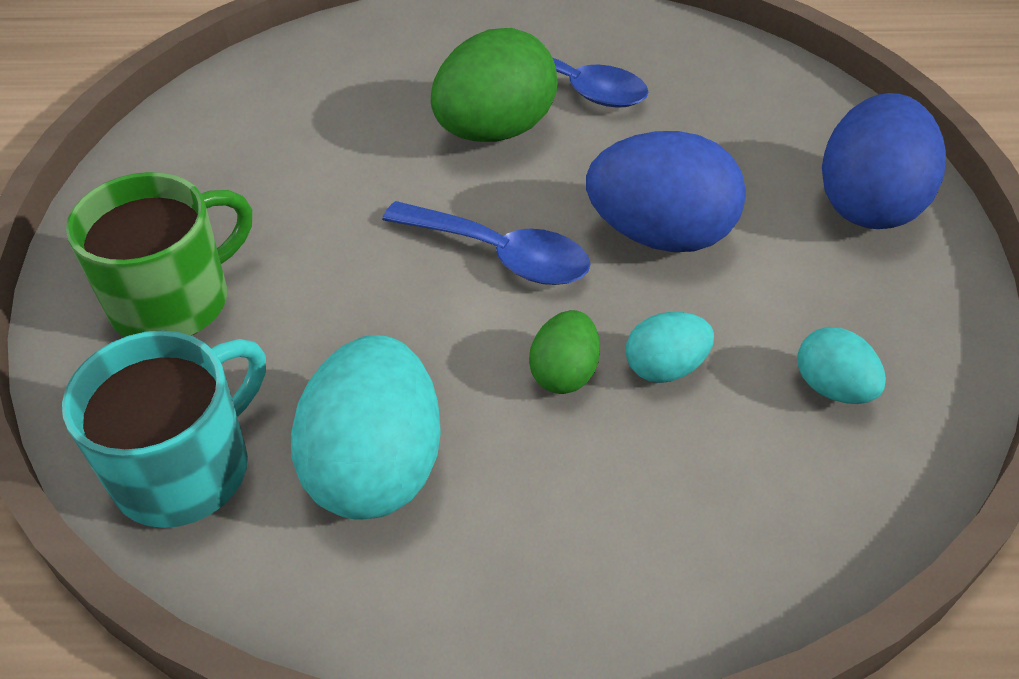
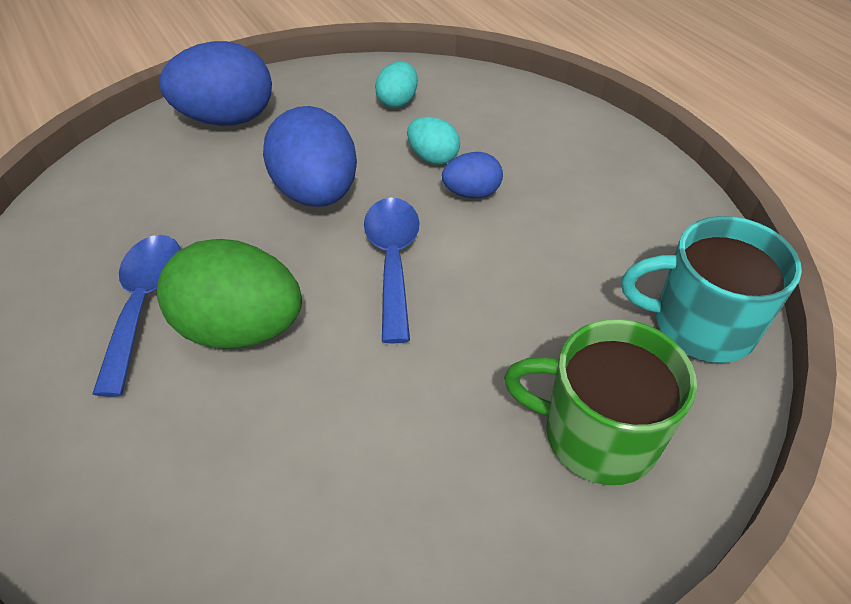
camera: 120 degrees left, 0 degrees up
turquoise egg [291,335,441,520] -> none
green egg [529,310,600,394] -> blue egg [442,152,503,198]

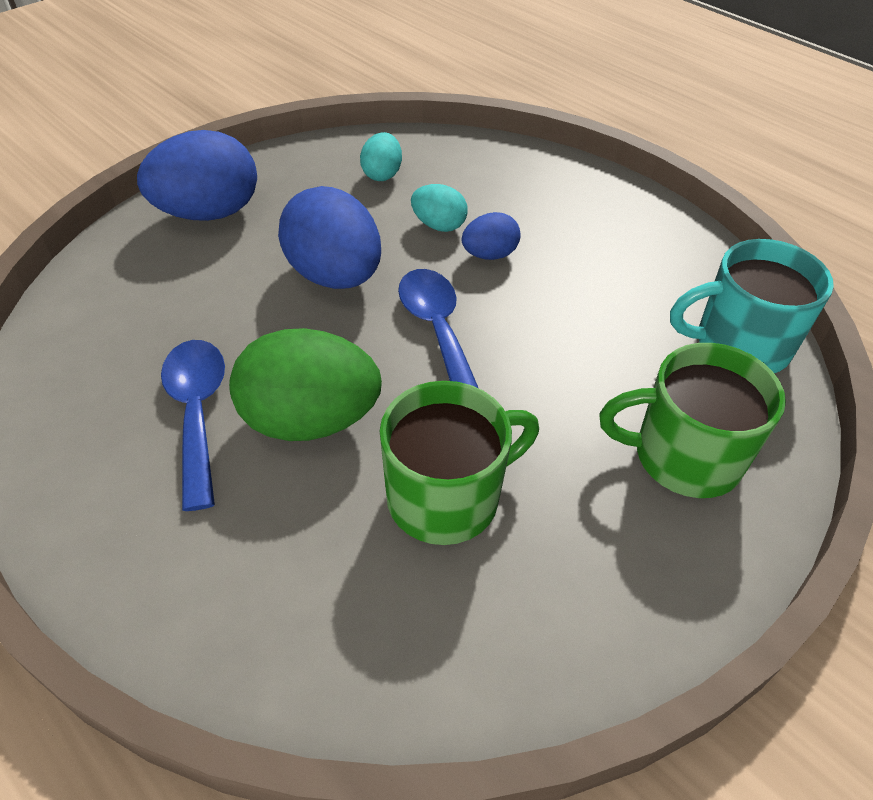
camera: 15 degrees left, 0 degrees up
none -> green mug [380,381,539,545]

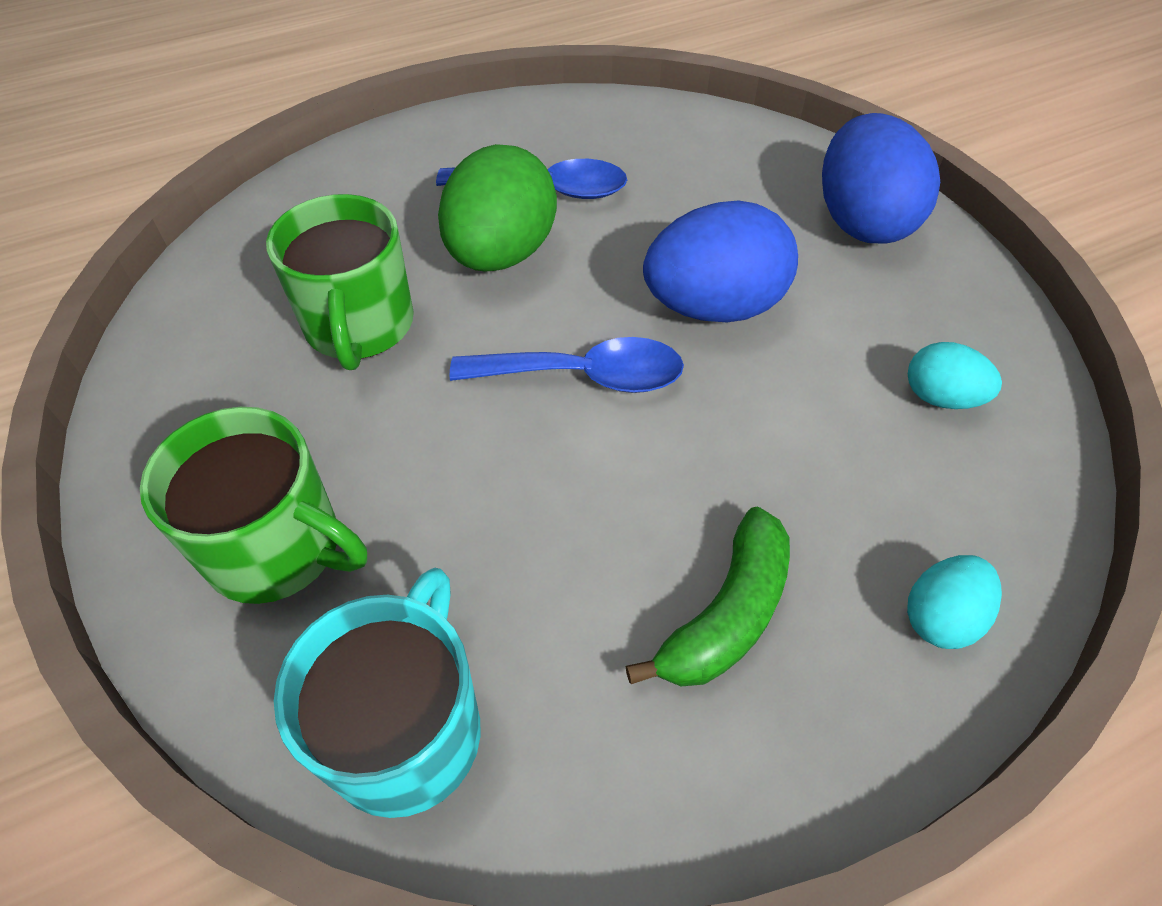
camera: 110 degrees right, 5 degrees up
turquoise egg [411,184,468,232] -> turquoise egg moved to [907,555,1002,649]
blue egg [462,212,520,260] -> none
green mug [599,343,786,498] -> green mug turned 90 degrees clockwise [140,407,367,604]
none -> green banana [626,507,790,686]

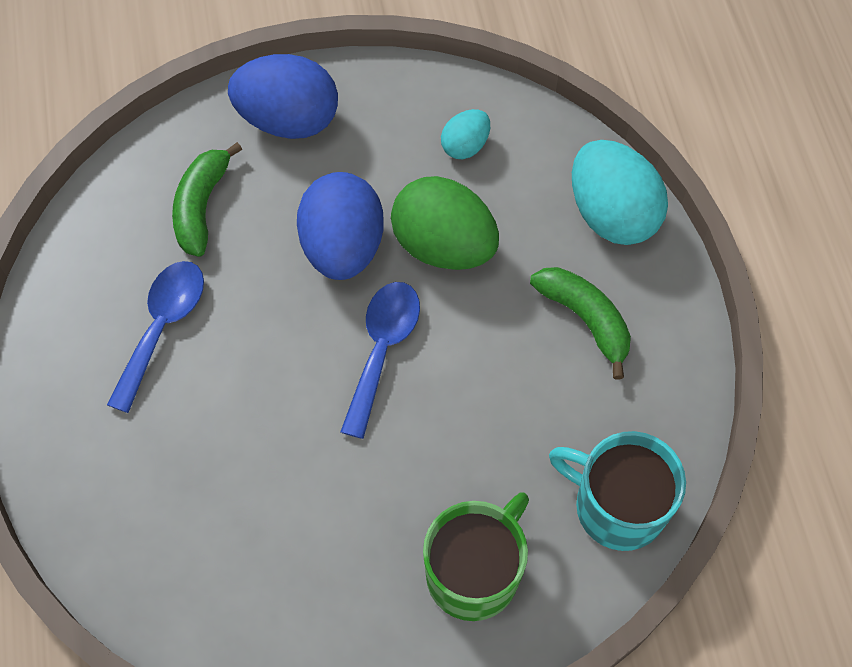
camera: 75 degrees left, 10 degrees up
green mug [266,194,414,370] -> none
green egg [438,144,557,272] -> green egg moved to [391,176,499,270]
turquoise egg [907,555,1002,649] -> turquoise egg [572,140,668,245], size x1.92
none -> green banana [172,142,242,257]

